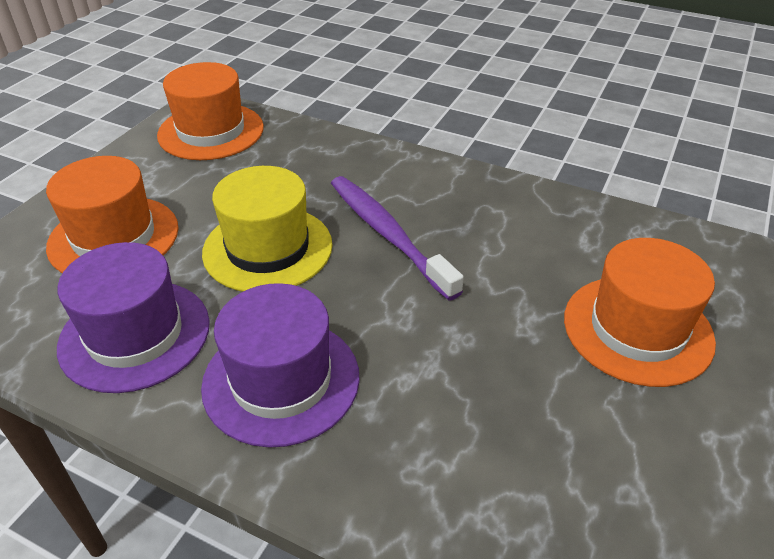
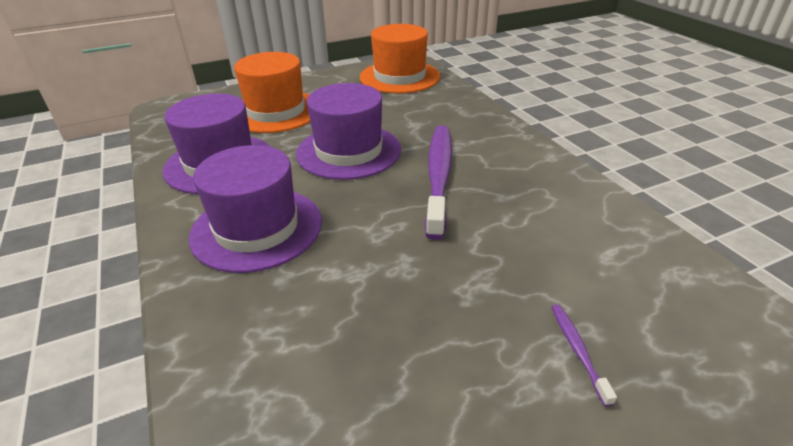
camera: 40 degrees right, 5 degrees down
yellow hat [202,166,333,291] -> purple hat [296,83,401,180]
orange hat [564,238,716,387] -> purple toothbrush [552,304,617,407]

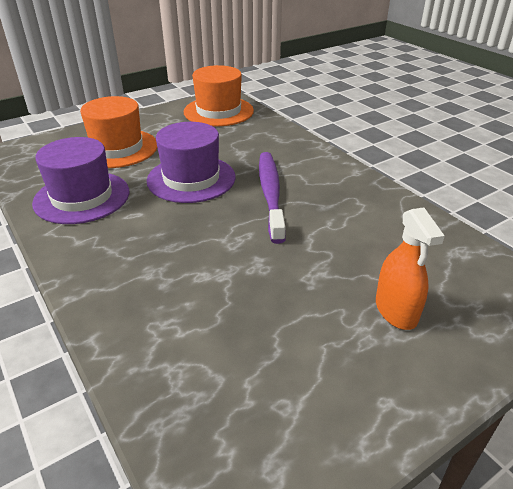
camera: 10 degrees left, 0 degrees up
purple hat [189,145,322,273] -> none
purple toothbrush [552,304,617,407] -> orange spray bottle [376,207,445,330]

